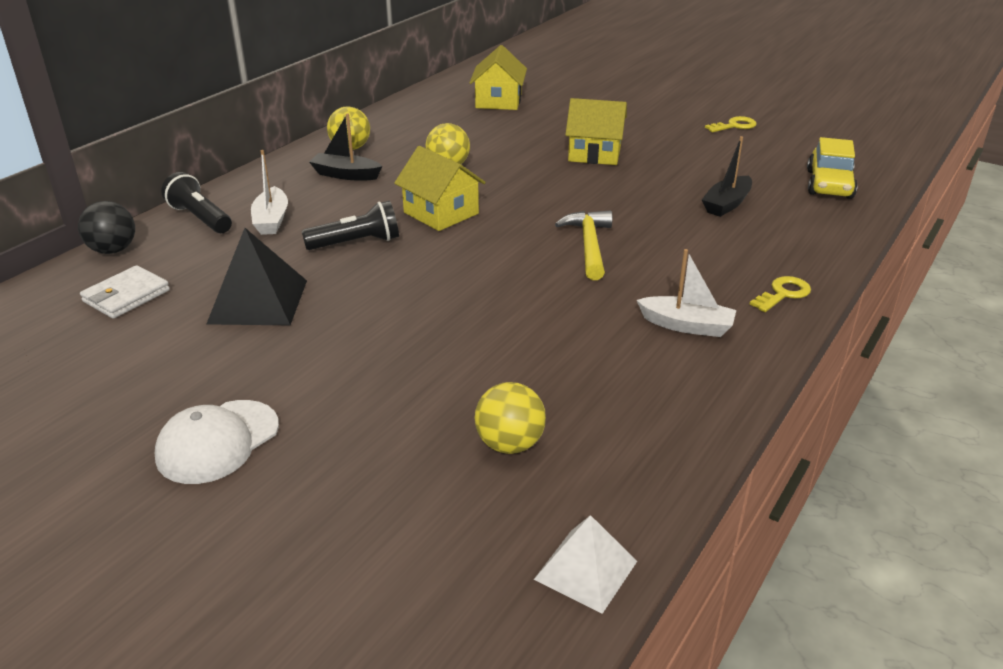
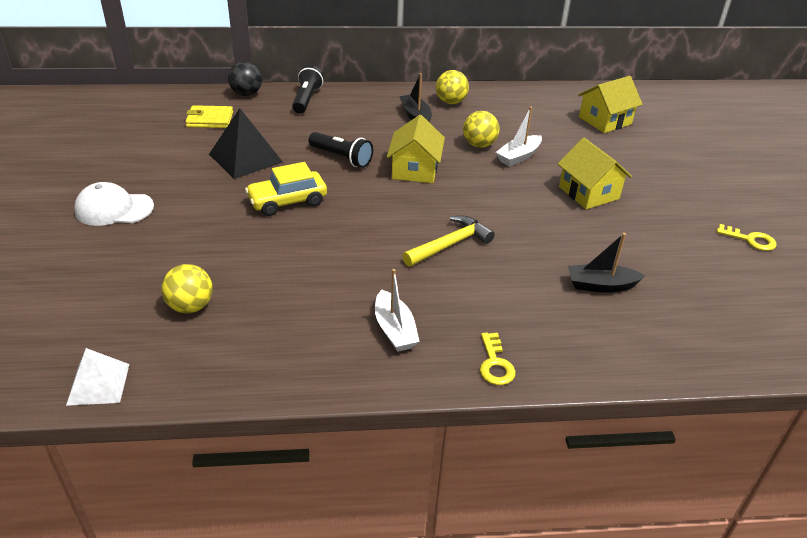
camera: 50 degrees right, 5 degrees up
white wallet [80,265,170,319] -> yellow wallet [185,105,233,128]
white boat [251,150,288,235] -> white boat moved to [496,107,542,167]
yellow key [749,276,811,312] -> yellow key turned 75 degrees clockwise [480,333,516,385]
yellow car [807,137,858,199] -> yellow car moved to [245,162,327,216]

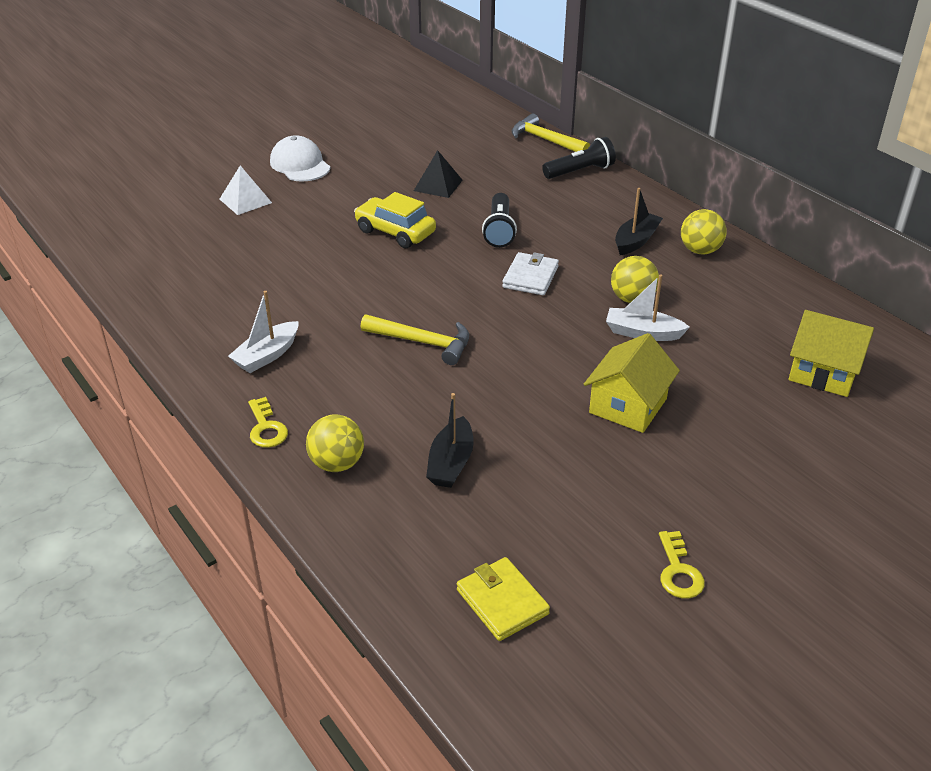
camera: 60 degrees right, 0 degrees up
white pyramid [66,348,129,406] -> white pyramid moved to [220,166,272,215]
yellow ball [161,264,213,313] -> yellow ball moved to [306,415,364,472]
yellow wallet [185,105,233,128] -> yellow wallet moved to [457,557,550,641]
black pyramid [209,108,283,179] -> black pyramid [414,150,463,198], size x0.65
black ball [228,62,262,96] -> yellow hammer [512,113,590,152]
yellow house [387,115,445,183] -> white wallet [502,252,559,295]
yellow key [480,333,516,385] -> yellow key turned 75 degrees counterclockwise [248,397,288,448]
black boat [568,233,645,293] -> black boat turned 135 degrees counterclockwise [426,393,474,488]

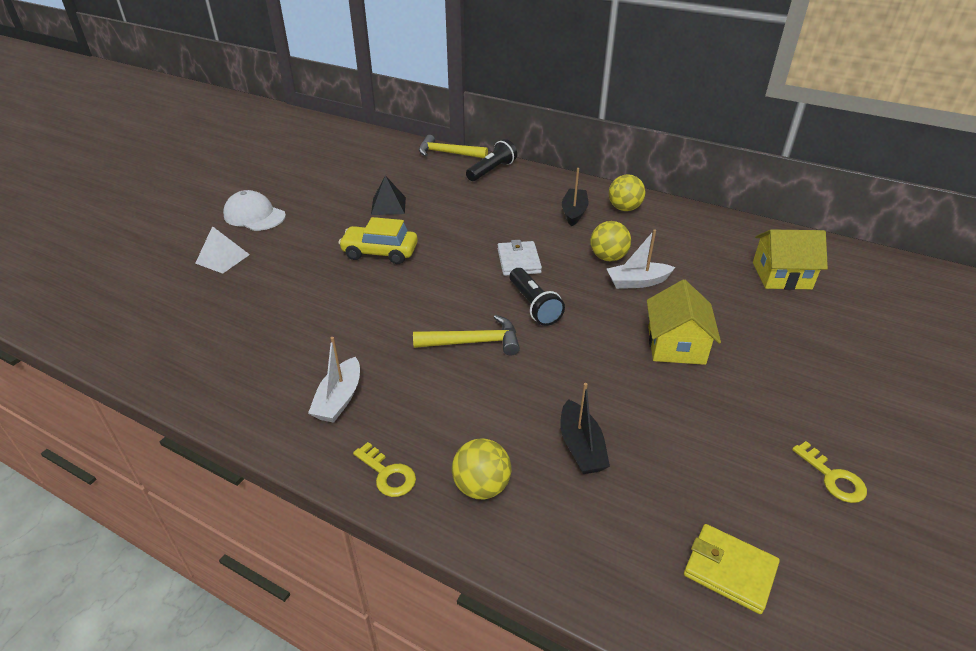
camera: 25 degrees left, 0 degrees up
black flashlight [482,193,517,248] -> black flashlight moved to [510,268,565,326]

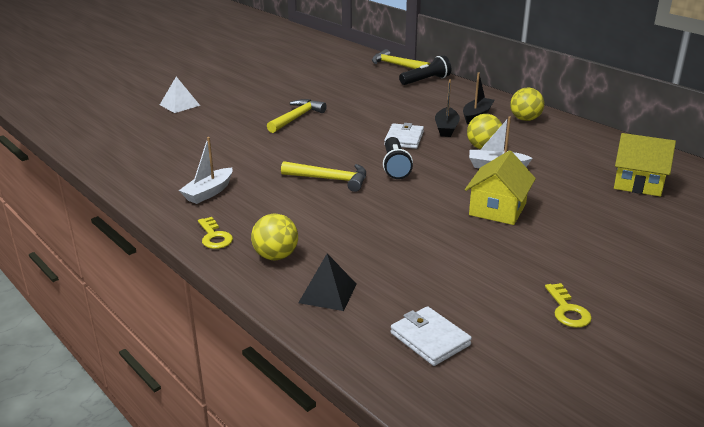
camera: 20 degrees right, 10 degrees down
white cap [223,190,286,231] -> none
yellow car [339,217,418,264] -> yellow hammer [267,99,327,133]
black pyramid [371,175,406,215] -> black pyramid moved to [298,254,357,311]
black boat [560,383,610,474] -> black boat moved to [435,80,460,137]
yellow wallet [684,524,780,614] -> white wallet [391,306,472,366]

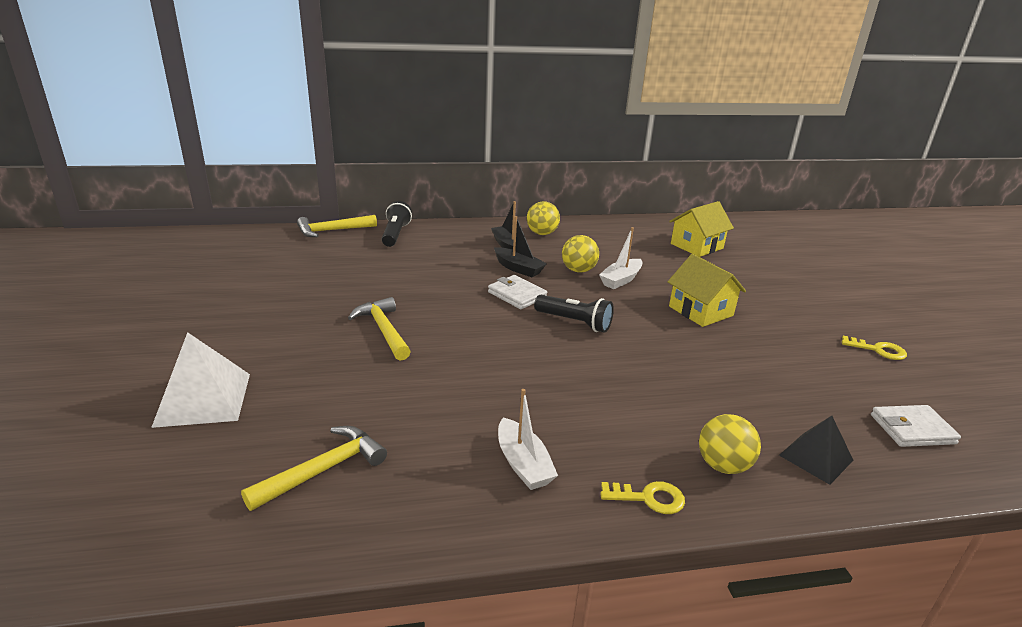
camera: 60 degrees left, 0 degrees up
white pyramid [160,77,200,113] -> white pyramid [151,332,250,428], size x1.54
yellow hammer [281,161,366,192] -> yellow hammer moved to [241,426,387,511]

